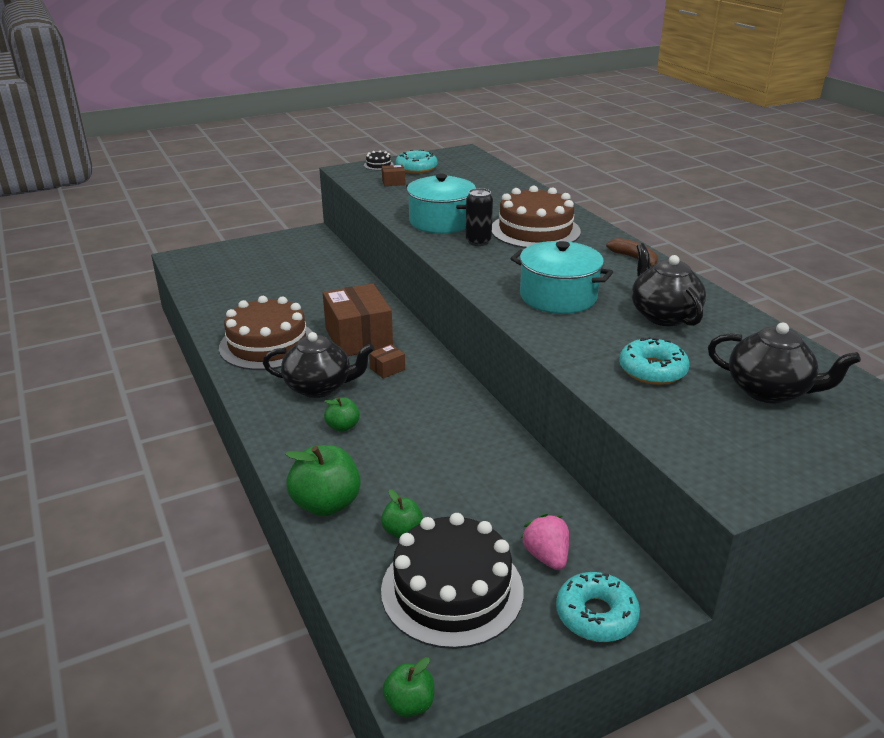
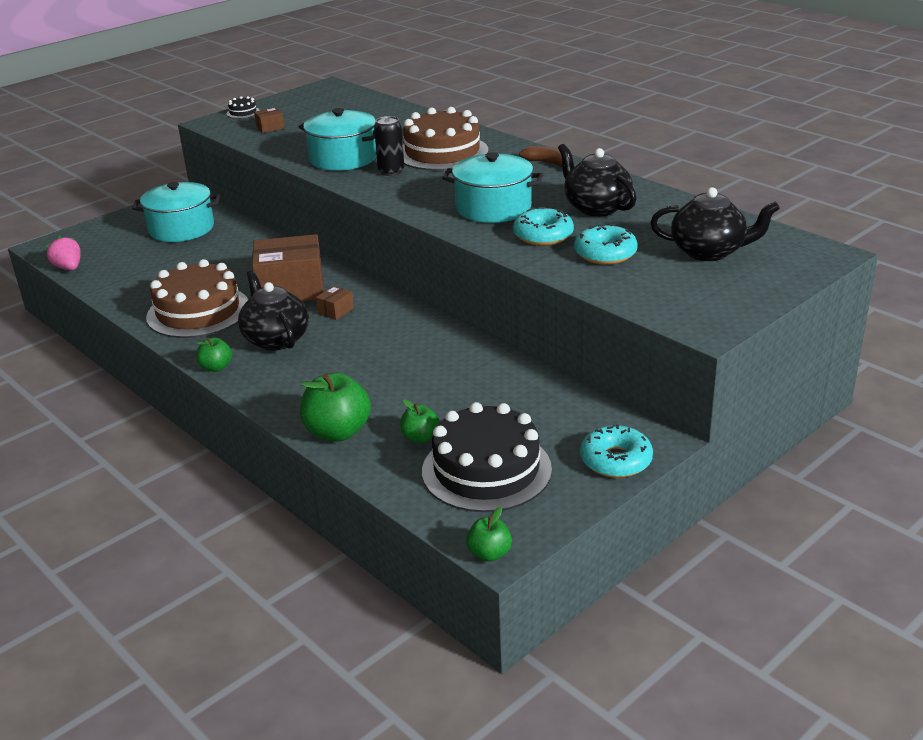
camera: 15 degrees left, 0 degrees up
black teapot [263,332,374,398] -> black teapot turned 105 degrees counterclockwise [238,270,309,350]
brown box [323,283,393,356] -> brown box turned 60 degrees counterclockwise [252,234,324,301]
green apple [324,397,360,432] -> green apple moved to [196,337,232,372]
turquoise donut [396,150,437,174] -> turquoise donut moved to [513,207,574,246]
pink strawberry [521,514,569,570] -> pink strawberry moved to [46,236,81,270]
none -> turquoise pot [132,182,220,242]

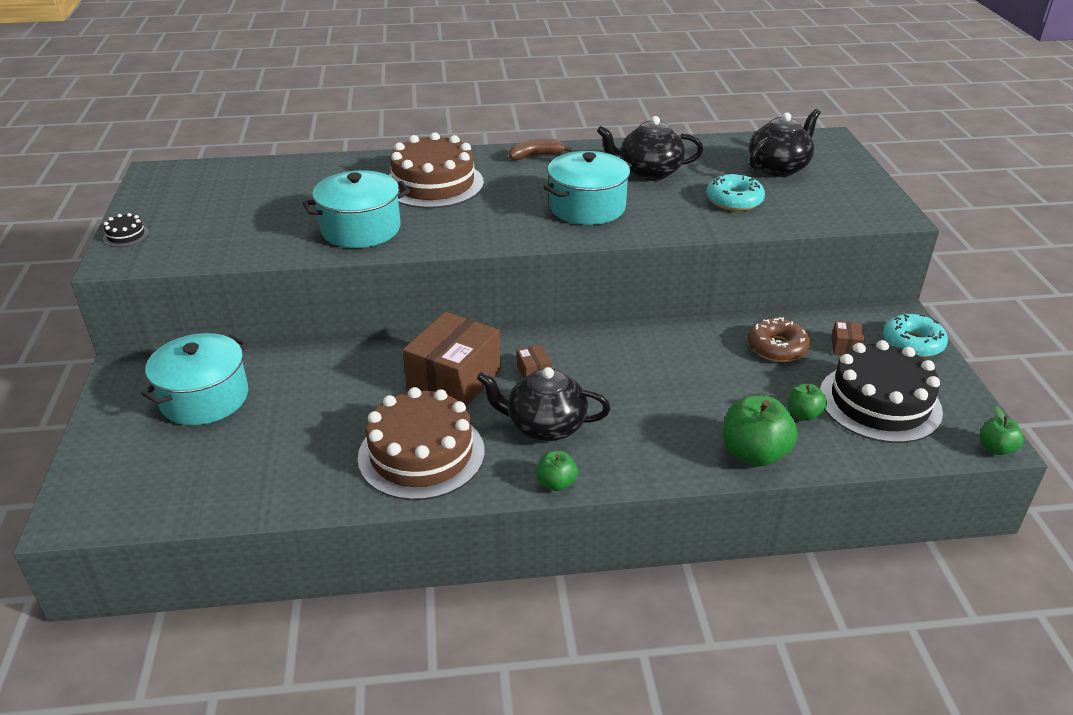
camera: 55 degrees left, 5 degrees up
pink strawberry [46,236,81,270] -> none
brown box [254,107,284,133] -> brown box moved to [832,321,865,355]
black can [374,116,404,176] -> none
turquoise donut [513,207,574,246] -> none
none -> brown donut [748,318,811,362]

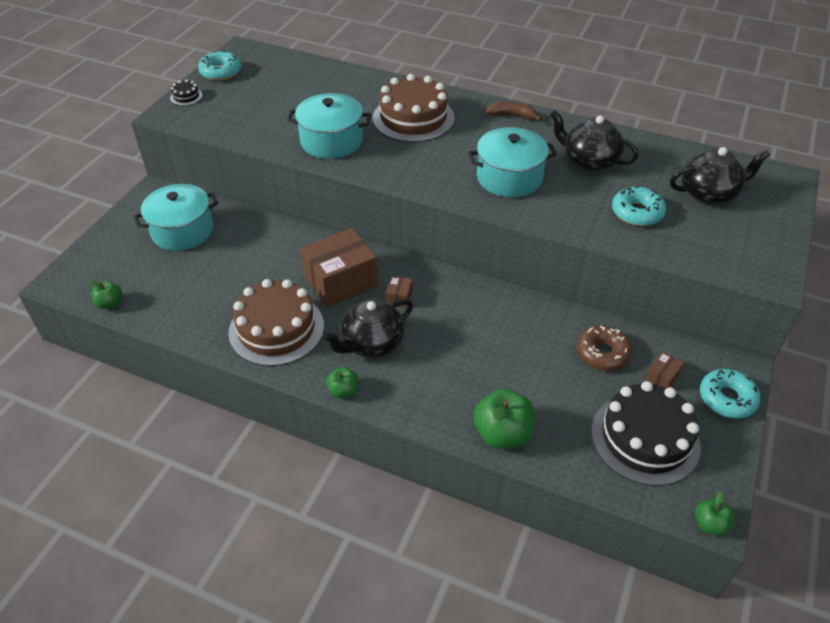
camera: 30 degrees right, 10 degrees up
black teapot [477,367,610,442] -> black teapot turned 75 degrees counterclockwise [322,299,413,358]
green apple [788,384,827,421] -> green apple moved to [88,280,122,309]
none -> turquoise donut [198,51,242,81]

